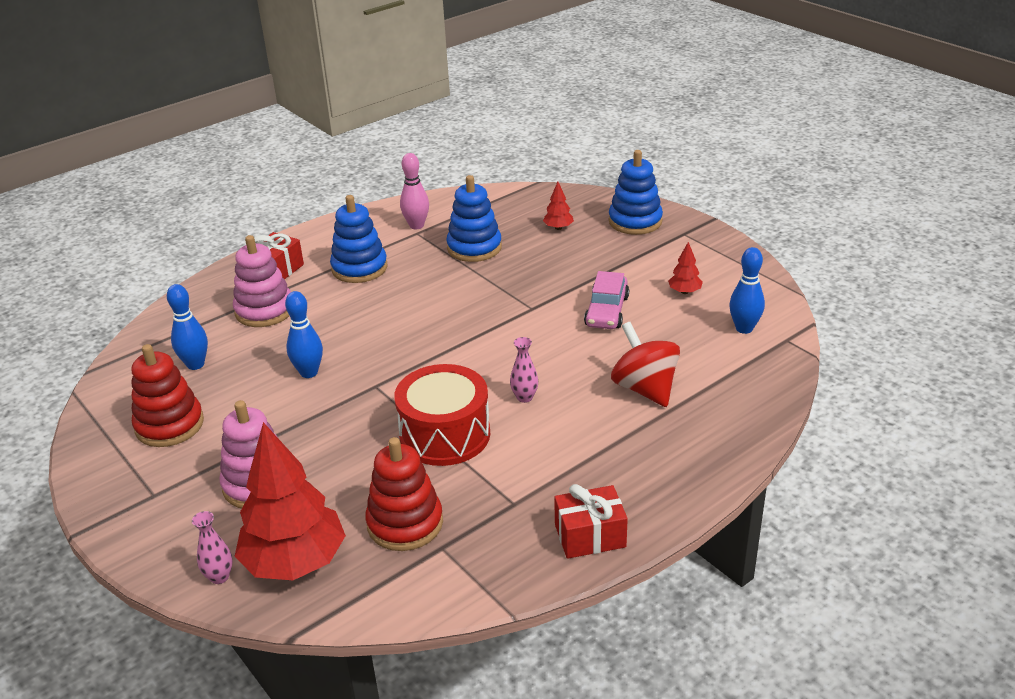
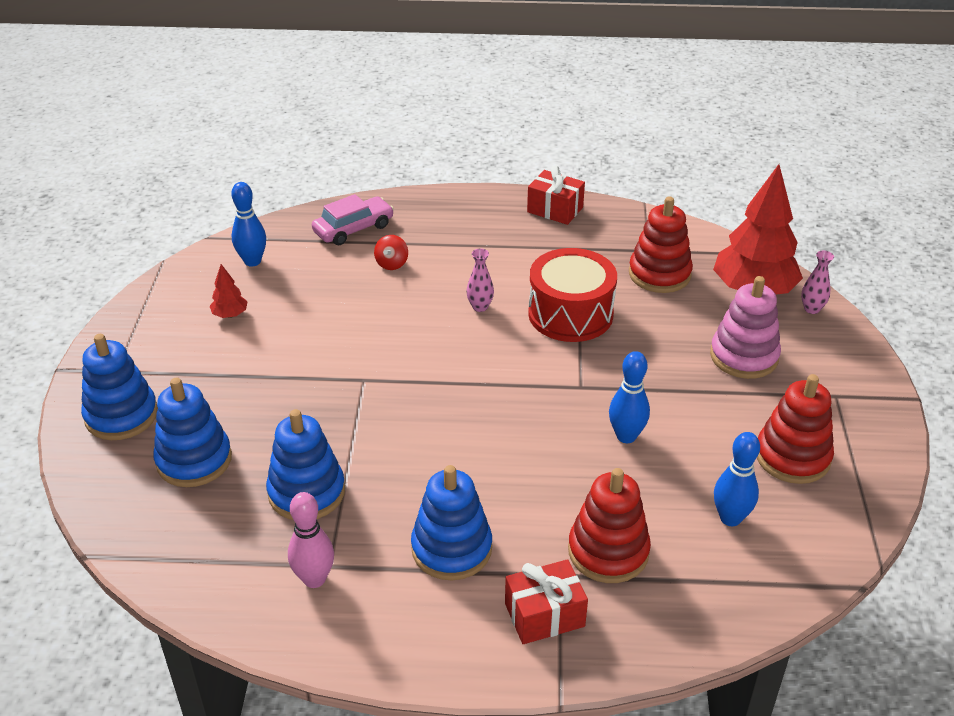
camera: 140 degrees left, 5 degrees up
pink stacking toy [233,235,291,327] -> red stacking toy [568,468,651,583]
red tree [543,182,574,230] -> blue stacking toy [153,378,232,487]
pink car [584,271,629,329] -> pink car moved to [312,194,394,245]
red spinning top [611,322,680,407] -> red spinning top [374,235,408,270], size x0.51

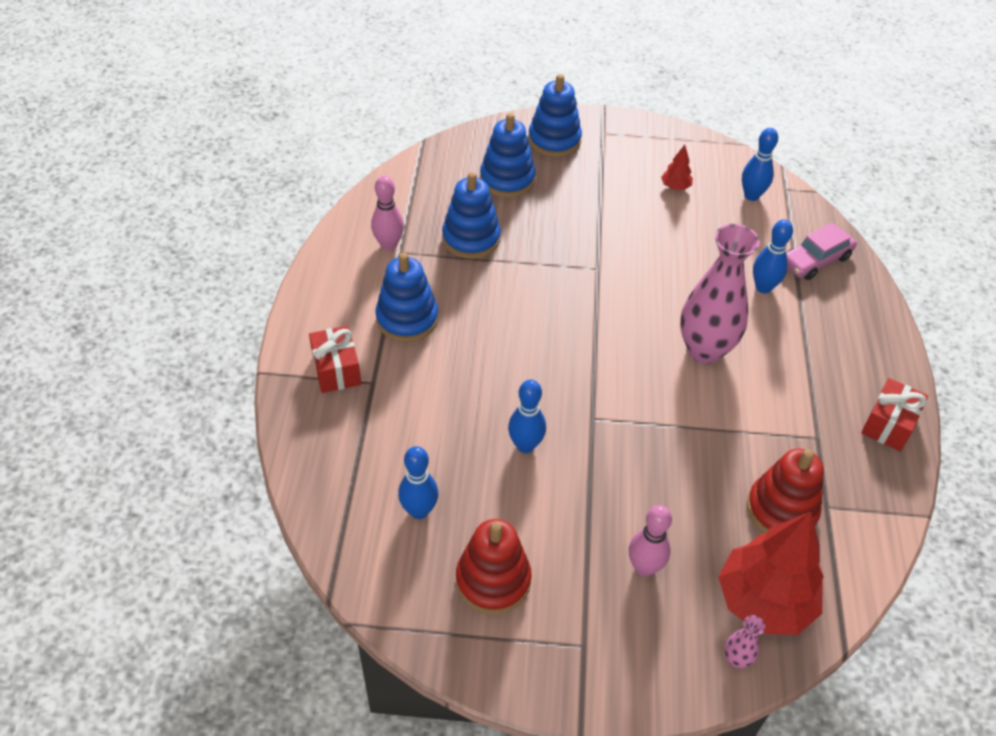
camera: 90 degrees right, 10 degrees up
pink car [312,194,394,245] -> pink car turned 90 degrees clockwise [786,223,857,280]
red spinning top [374,235,408,270] -> blue bowling pin [753,220,793,293]
pink vase [467,249,494,312] -> pink vase [680,224,760,364], size x2.39
red drum [528,248,617,342] -> none
red stacking toy [568,468,651,583] -> none
pink stacking toy [710,276,781,379] -> pink bowling pin [629,505,672,576]

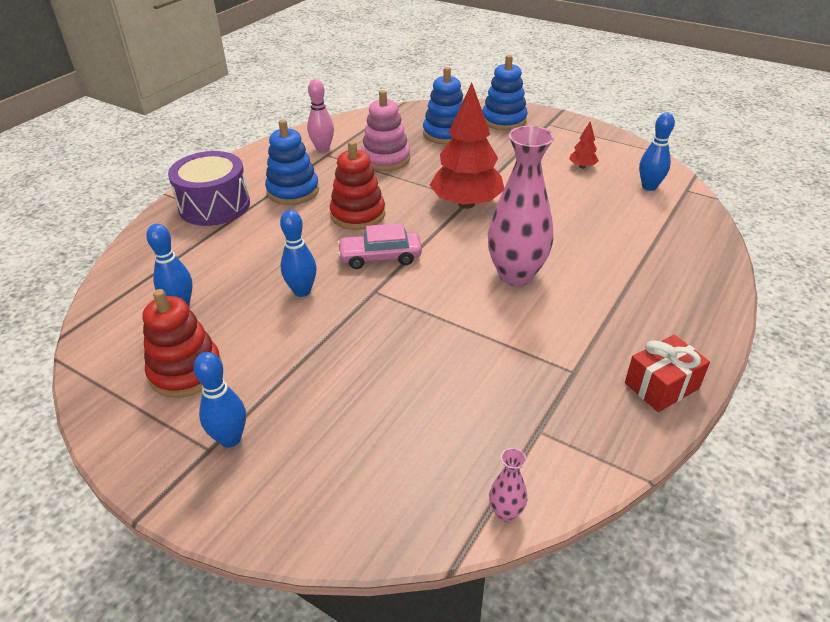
camera: 30 degrees right, 10 degrees down
red gift [309,326,361,393] -> purple drum [168,151,250,226]
blue stacking toy [442,172,501,259] -> pink stacking toy [361,90,410,171]
pink bowling pin [629,505,672,576] -> none
red tree [718,512,824,635] -> red tree moved to [430,82,504,209]
pink vase [724,615,765,668] -> pink vase moved to [489,448,527,522]
red stacking toy [747,449,824,533] -> red stacking toy moved to [330,141,385,230]
blue bowling pin [753,220,793,293] -> blue bowling pin moved to [193,352,246,448]
pink car [786,223,857,280] -> pink car moved to [337,223,422,269]

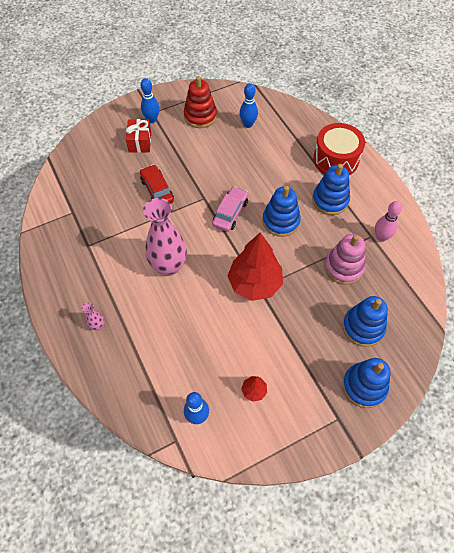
camera: 120 degrees right, 20 degrees up
purple drum [168,151,250,226] -> red drum [313,123,365,175]
blue bowling pin [280,210,317,297] -> none
red stacking toy [330,141,385,230] -> blue stacking toy [262,186,301,237]
pink vase [489,448,527,522] -> pink vase moved to [82,303,105,330]
red gift [625,335,710,412] -> red gift moved to [126,119,151,153]
none -> red car [140,164,174,203]

